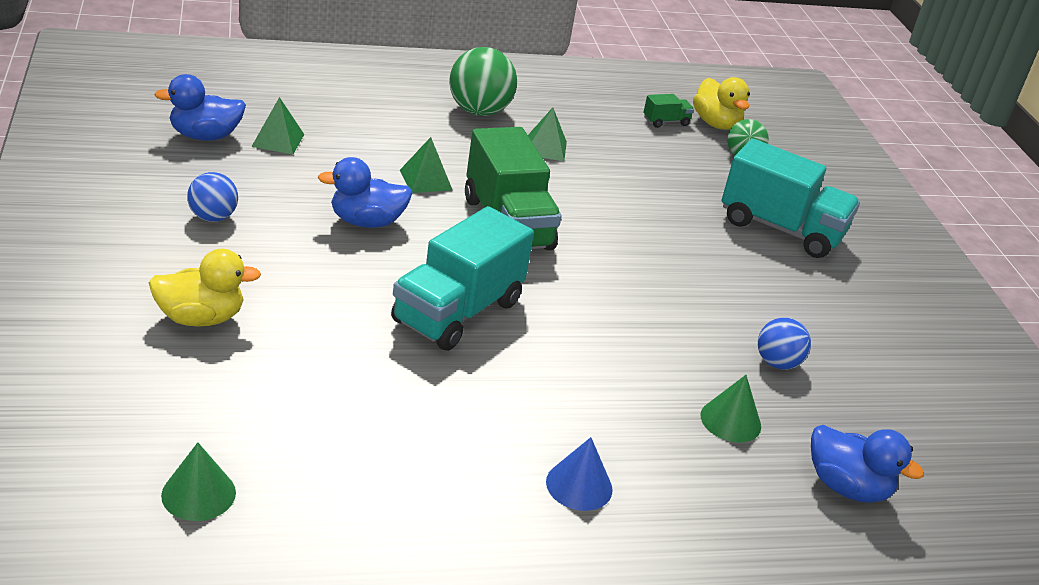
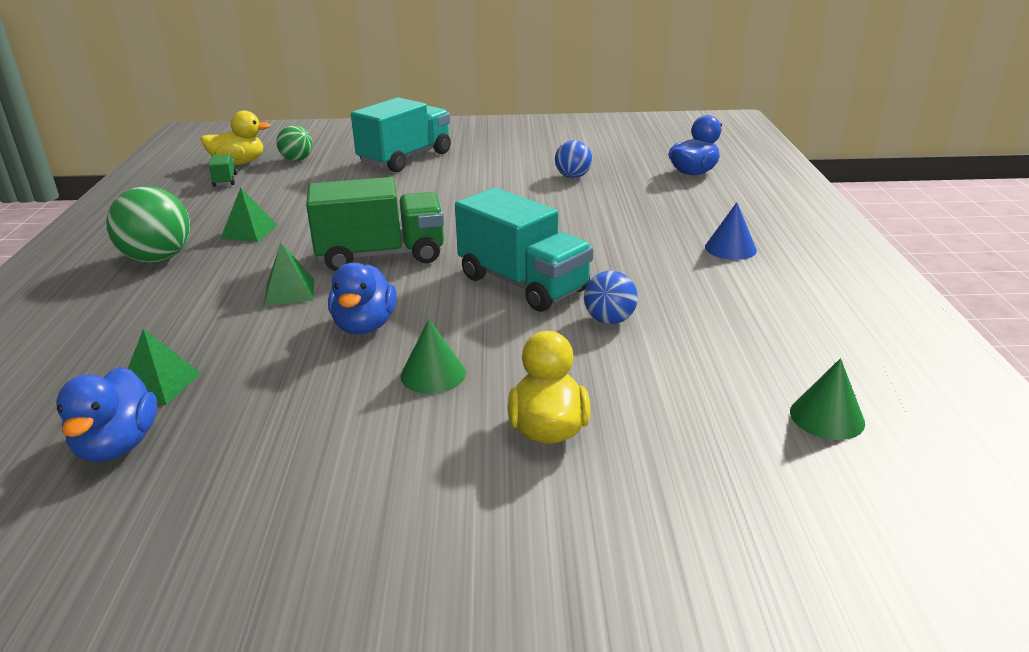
camera: 75 degrees left, 5 degrees down
blue ball [187,172,238,222] -> blue ball moved to [584,271,638,324]
green cone [700,375,761,442] -> green cone moved to [401,319,466,394]

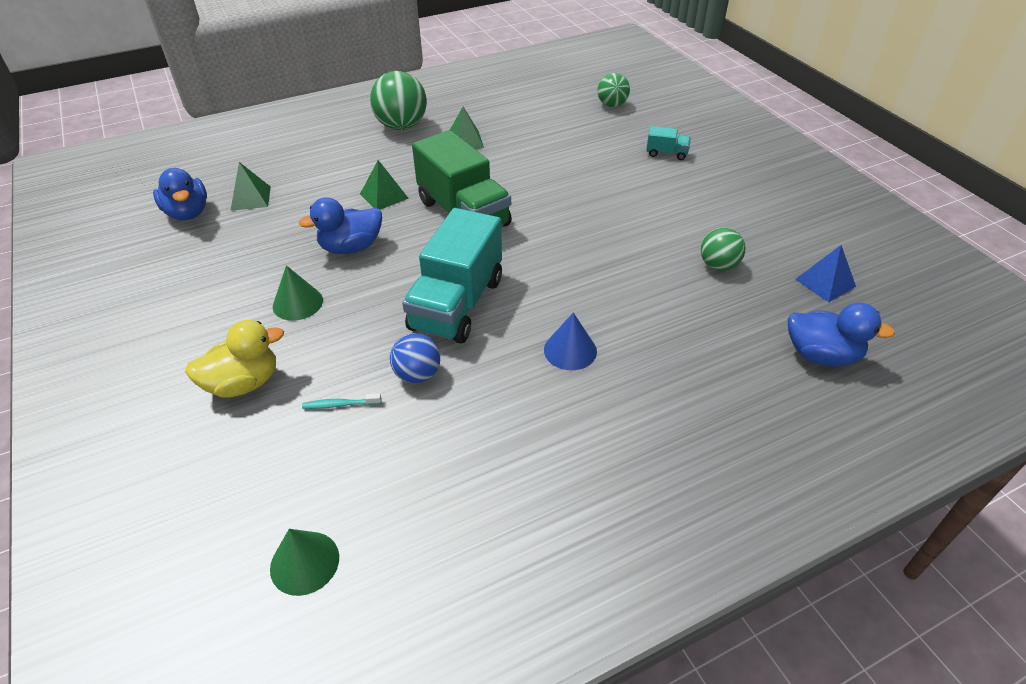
camera: 65 degrees right, 15 degrees up
blue duck [56,367,157,462] -> blue duck turned 90 degrees counterclockwise [153,168,207,220]
yellow duck [201,111,271,165] -> none
green truck [209,154,238,187] -> none
turquoise truck [351,97,451,172] -> turquoise truck [646,126,691,160], size x0.42
blue ball [555,140,592,178] -> green ball [701,228,746,271]
blue cone [705,202,757,260] -> blue cone moved to [544,313,597,370]
none -> turquoise toothbrush [302,393,381,409]
none -> blue pyramid [795,245,856,302]

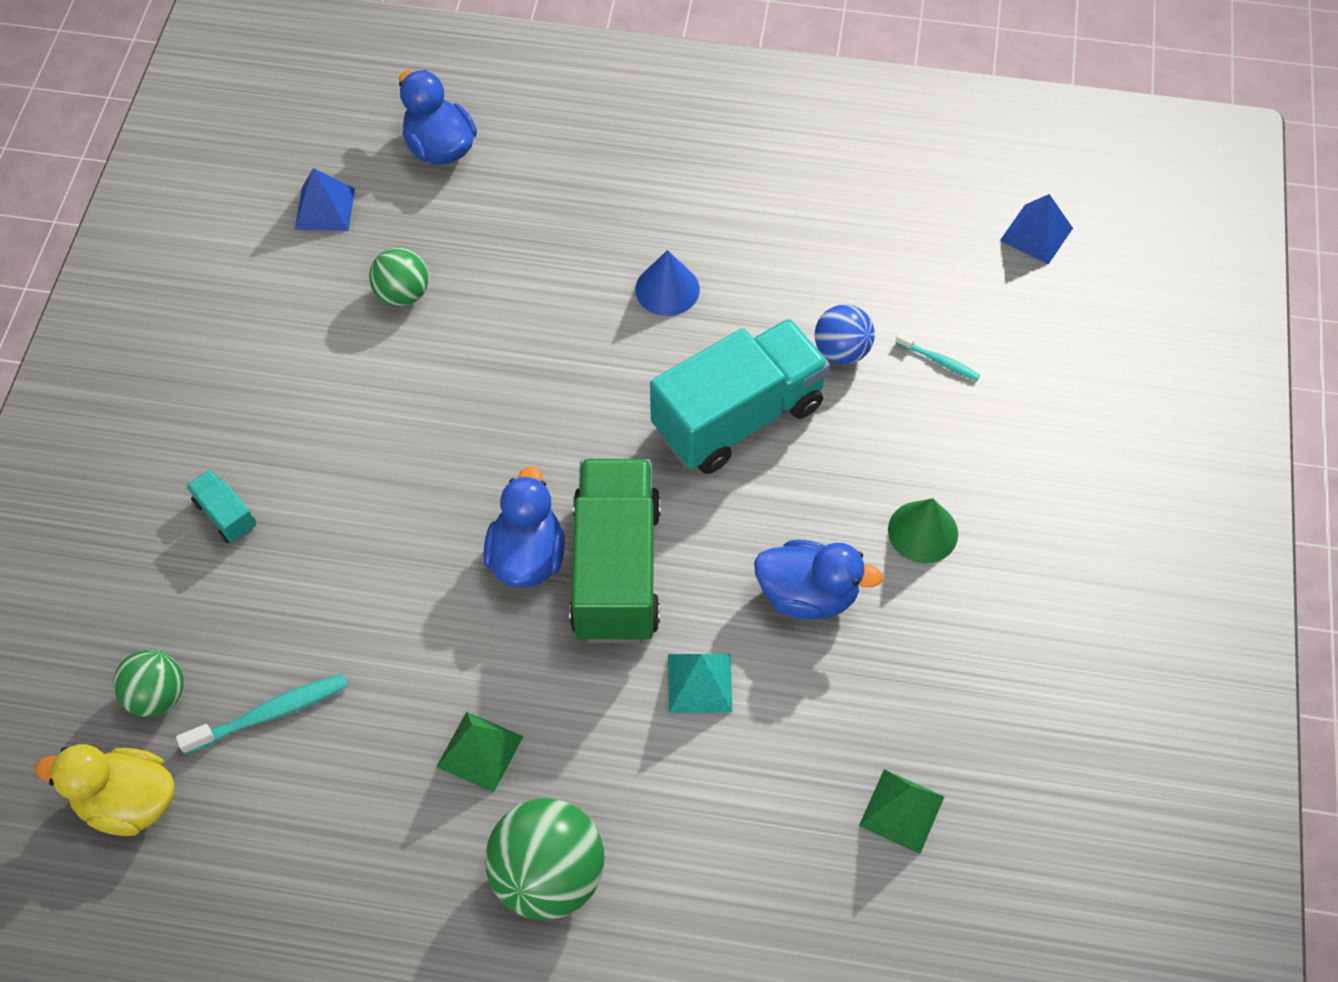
camera: 145 degrees left, 15 degrees up
blue duck [153,168,207,220] -> blue duck moved to [483,466,565,588]
yellow duck [185,320,284,397] -> yellow duck moved to [35,744,174,836]
green cone [270,529,339,596] -> blue pyramid [1000,194,1073,264]
green pyramid [360,160,409,210] -> turquoise pyramid [668,654,732,713]
none -> turquoise toothbrush [176,674,348,754]

